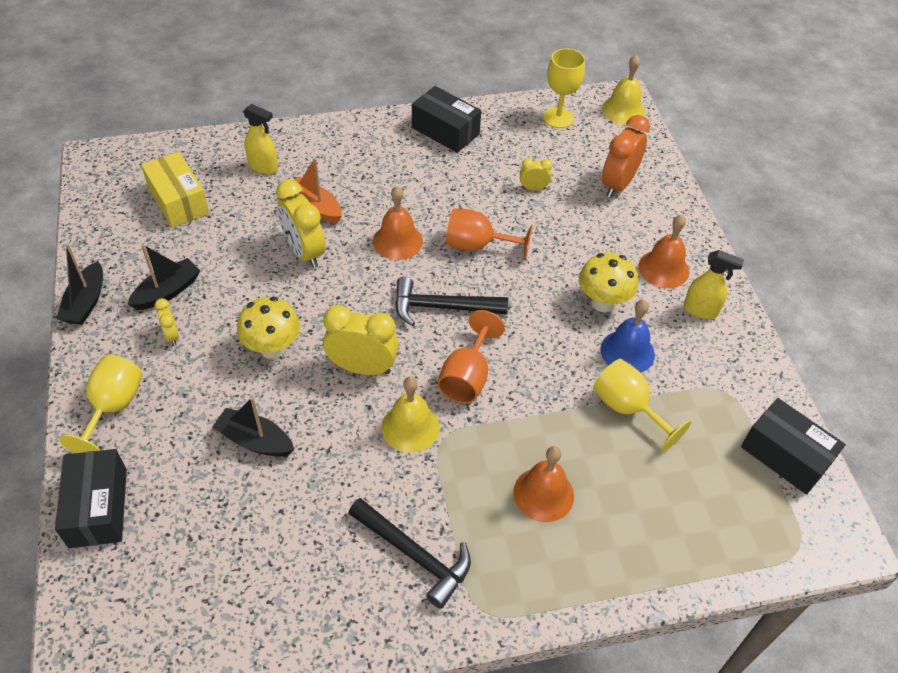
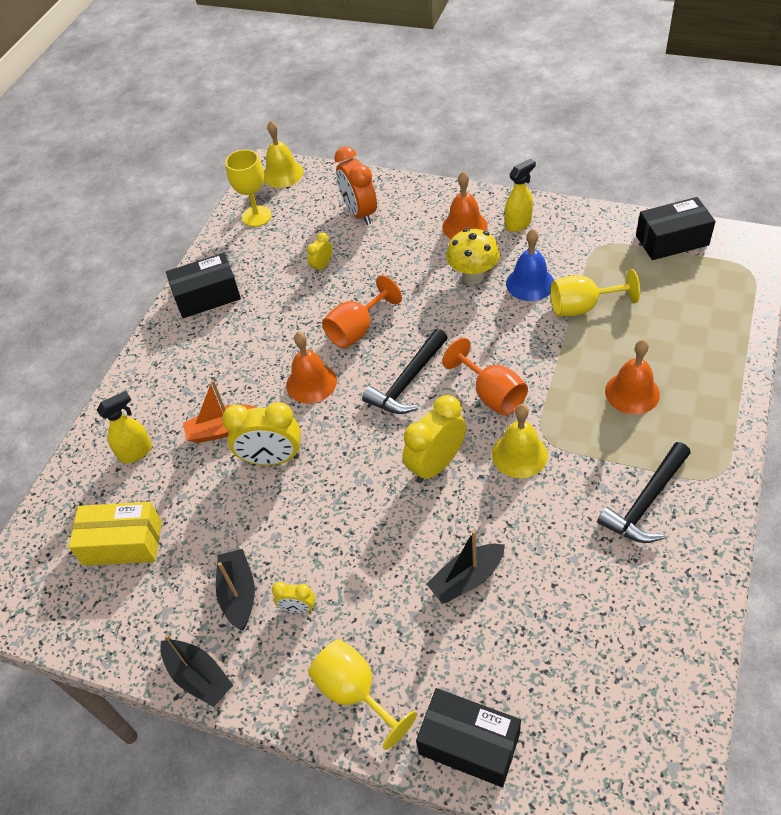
camera: 50 degrees left, 0 degrees up
yellow mushroom [237,297,300,359] -> none
black hammer [348,498,471,609] -> black hammer turned 150 degrees clockwise [597,442,691,543]

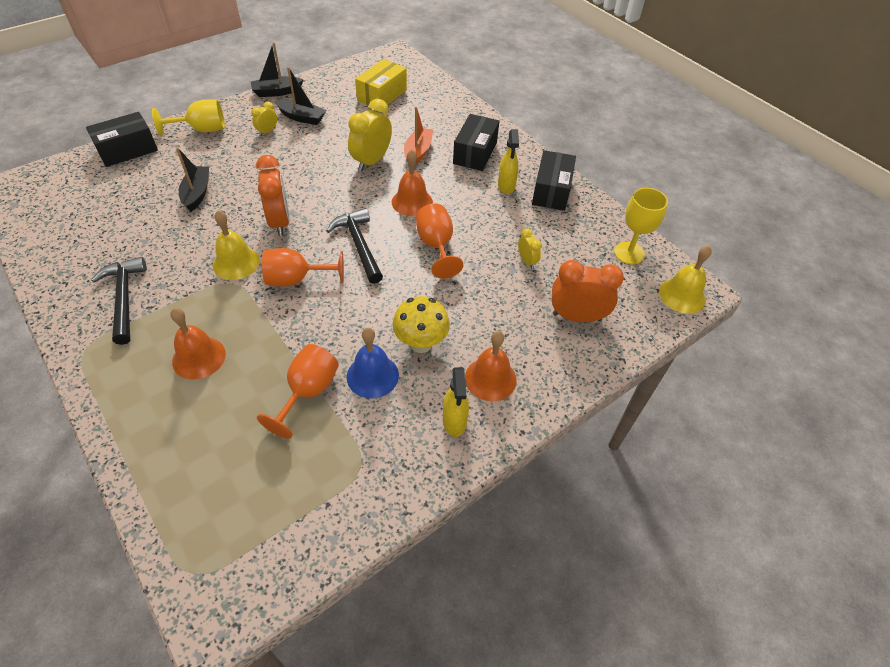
camera: 115 degrees right, 0 degrees up
yellow spray bottle [97,391,152,463] -> yellow spray bottle moved to [498,129,519,194]
yellow clock [403,395,466,483] -> orange clock [256,155,290,236]
yellow goblet [551,269,640,317] -> orange goblet [257,344,339,439]
black box [636,197,716,260] -> black box moved to [453,114,499,171]

